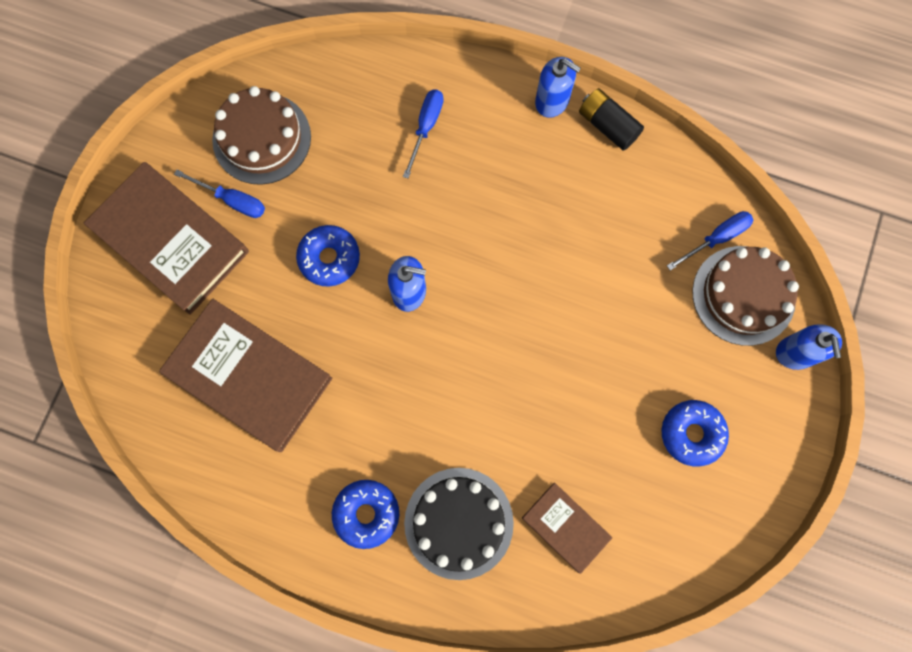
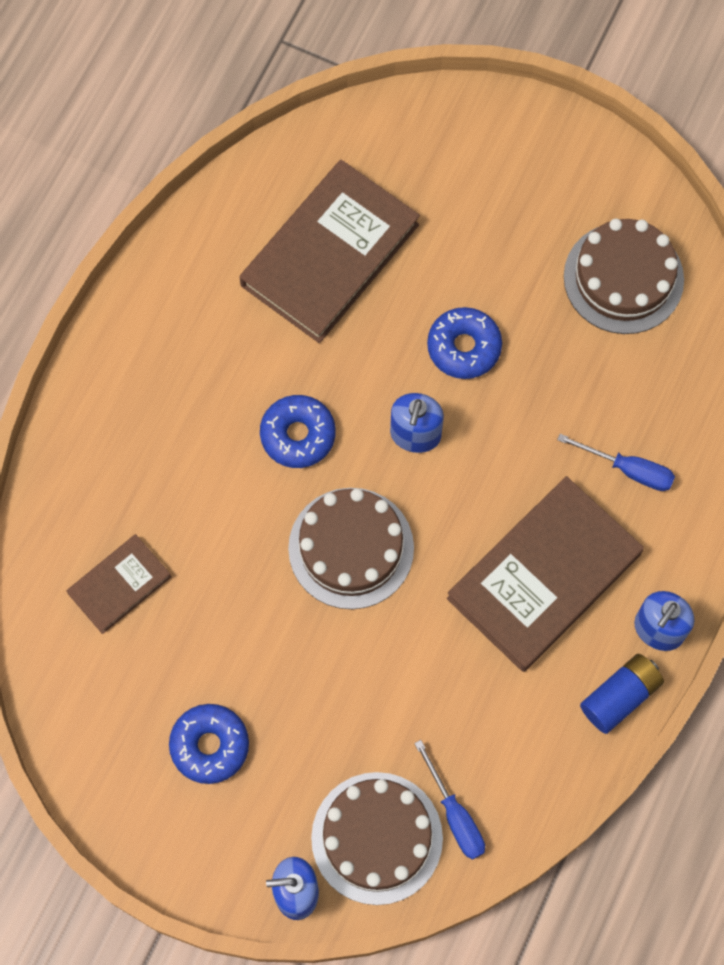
camera: 95 degrees right, 5 degrees down
brown book [84,162,249,315] -> brown book moved to [447,476,644,672]
blue screwdriver [174,170,265,218] -> none
blue donut [332,480,399,549] -> blue donut moved to [260,395,336,468]
black cake [404,468,514,580] -> none
black battery [579,88,644,151] -> blue battery [580,654,664,734]
none -> brown cake [288,488,414,609]

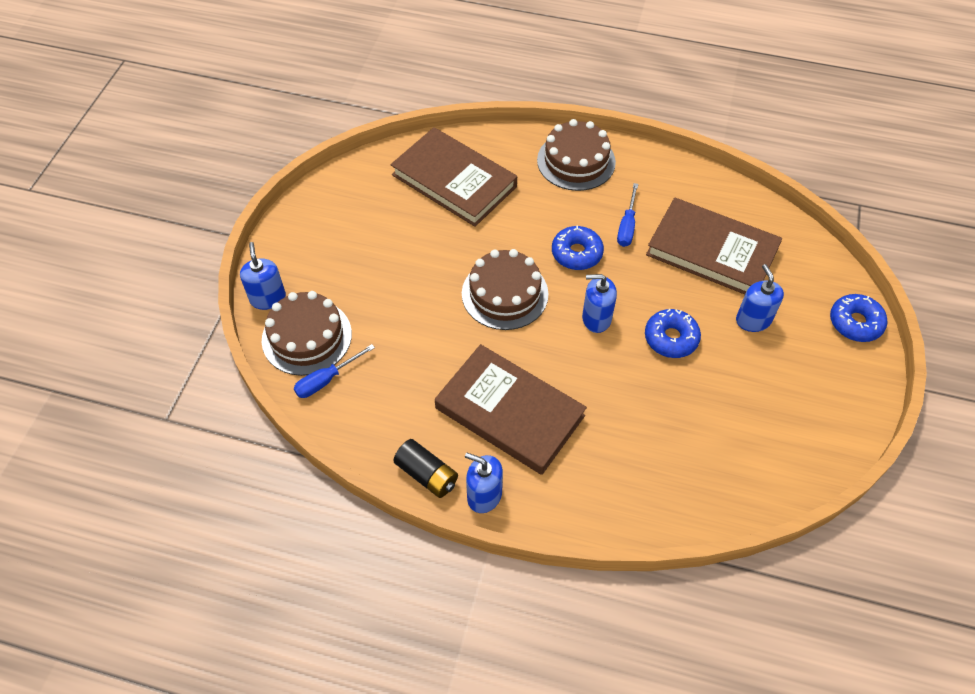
camera: 80 degrees right, 15 degrees down
brown book [66,534,171,634] -> brown book [391,127,517,227], size x1.93
blue donut [169,704,249,784] -> blue donut moved to [830,294,887,342]
blue screwdriver [557,434,675,491] -> blue screwdriver moved to [617,183,638,247]
brown cake [564,219,684,334] -> brown cake moved to [537,119,616,191]
blue battery [580,654,664,734] -> black battery [393,439,458,498]
none -> blue soap dispenser [736,264,784,332]

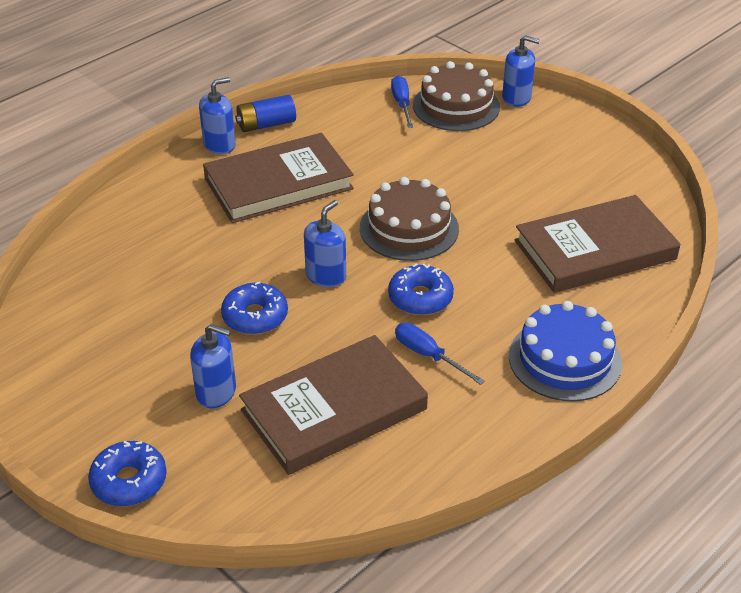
camera: 120 degrees right, 15 degrees down
black battery [393,439,458,498] -> blue battery [235,95,296,132]
brown cake [537,119,616,191] -> blue cake [509,301,622,402]

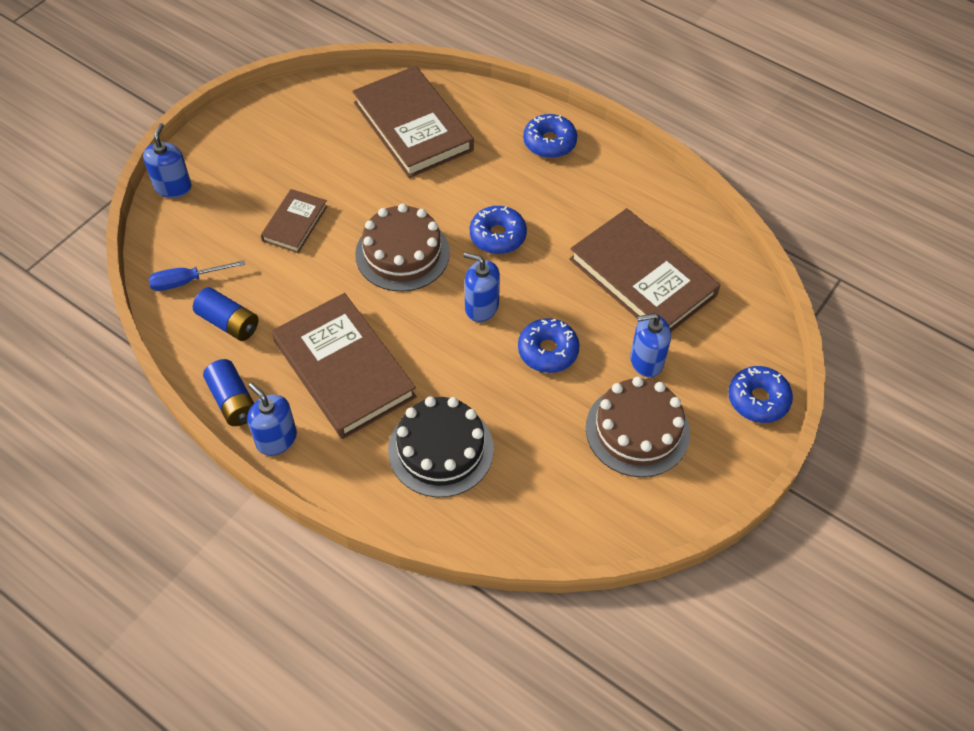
camera: 100 degrees left, 15 degrees up
blue soap dispenser [190,324,236,408] -> blue soap dispenser turned 105 degrees counterclockwise [630,313,671,377]
blue screwdriver [395,323,485,385] -> none
brown cake [413,61,500,131] -> brown cake moved to [586,377,690,477]
blue cake [509,301,622,402] -> blue donut [523,114,577,158]
none -> blue battery [193,287,258,341]
none -> brown book [261,189,328,253]
none -> black cake [388,396,494,497]

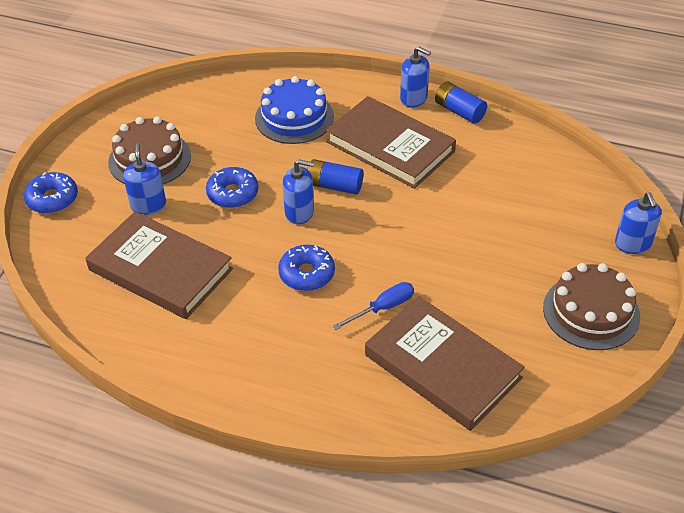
camera: 165 degrees right, 10 degrees down
blue screwdriver [149,260,245,291] -> blue screwdriver moved to [332,282,414,330]
blue battery [193,287,258,341] -> blue battery moved to [307,159,363,194]
brown book [261,189,328,253] -> none
brown cake [355,203,450,292] -> brown cake moved to [543,263,640,350]
black cake [388,396,494,497] -> blue cake [255,76,334,144]
blue donut [523,114,577,158] -> none
blue soap dispenser [630,313,671,377] -> blue soap dispenser turned 75 degrees counterclockwise [123,143,166,215]

